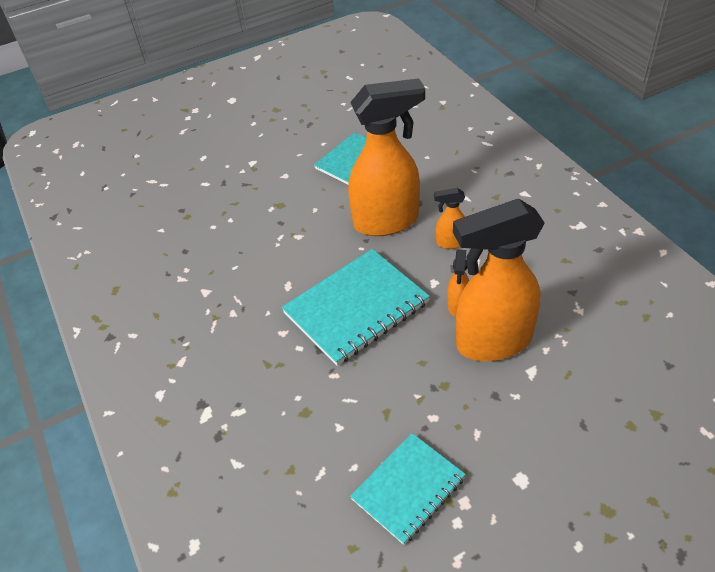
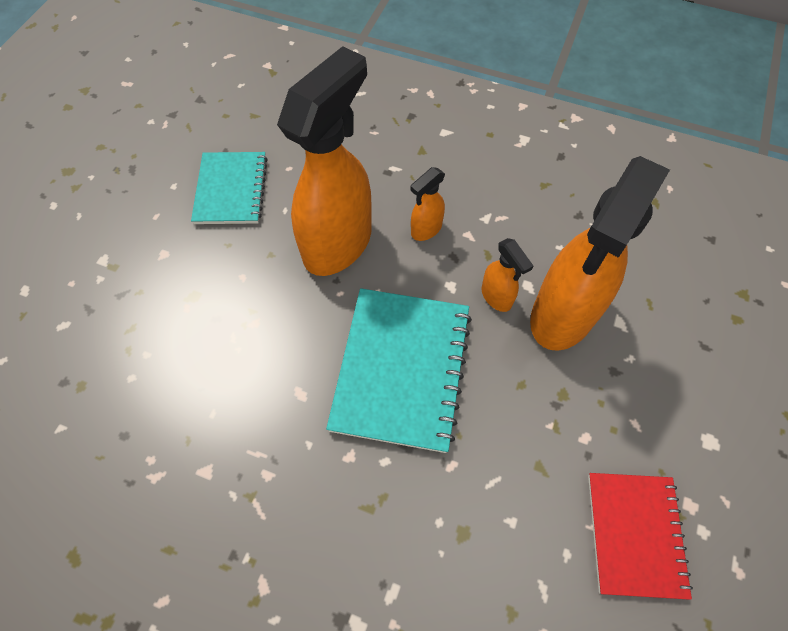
camera: 45 degrees left, 15 degrees up
turquoise notebook [350,433,466,545] -> red notebook [588,473,693,600]

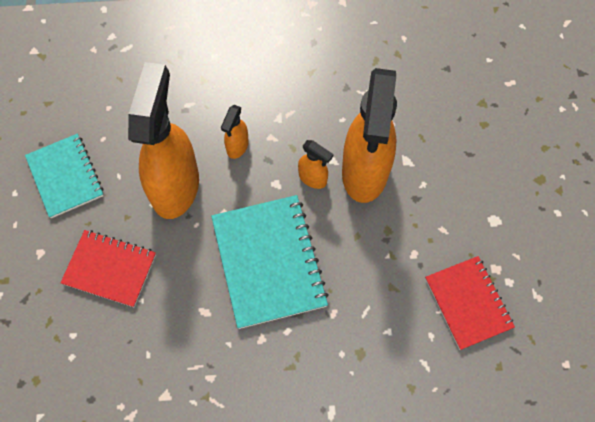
camera: 25 degrees left, 5 degrees up
none -> red notebook [60,230,156,307]

